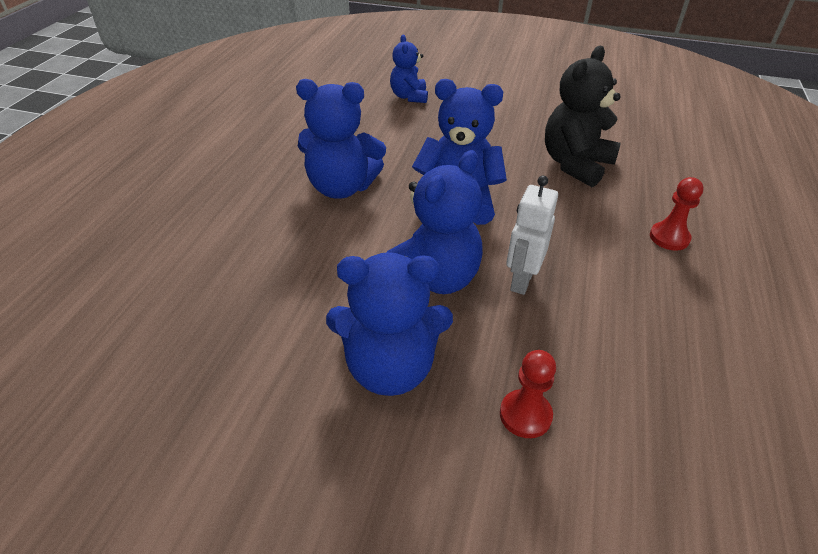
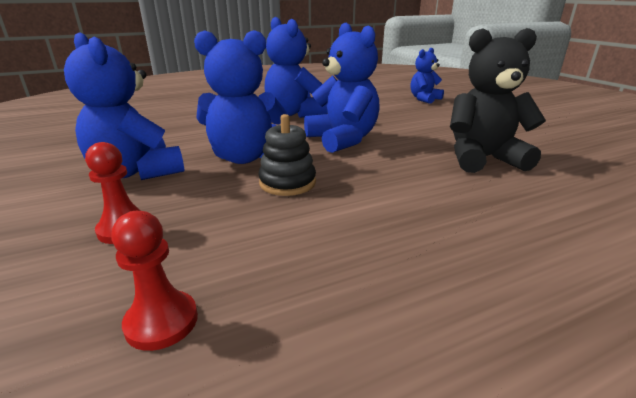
camera: 50 degrees right, 15 degrees down
white robot [506,176,558,295] -> black stacking toy [259,114,316,196]
red pawn [650,177,704,251] -> red pawn moved to [111,211,198,351]

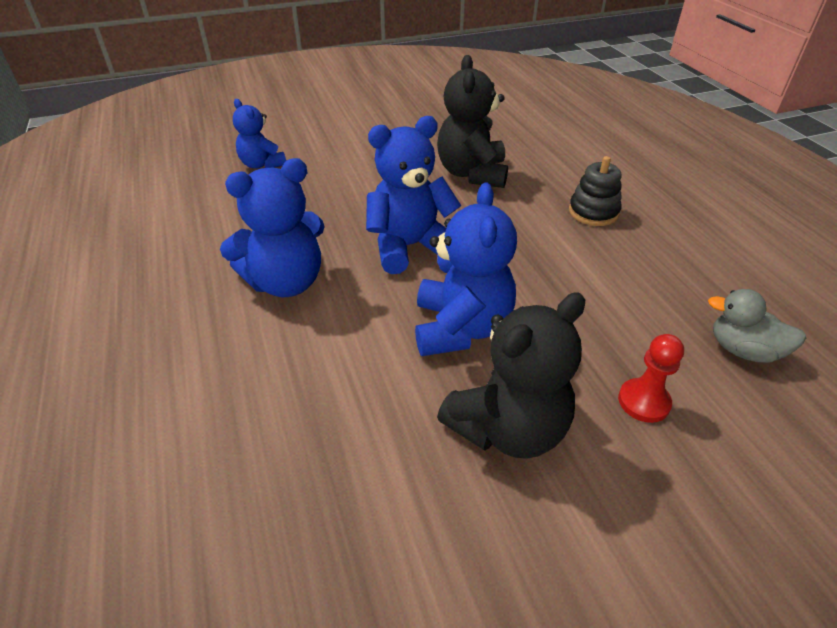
camera: 85 degrees left, 15 degrees up
blue teddy bear [64,32,184,180] -> black teddy bear [437,293,585,459]
red pawn [111,211,198,351] -> grey duck [708,289,806,363]
black stacking toy [259,114,316,196] -> black stacking toy moved to [569,156,622,226]

